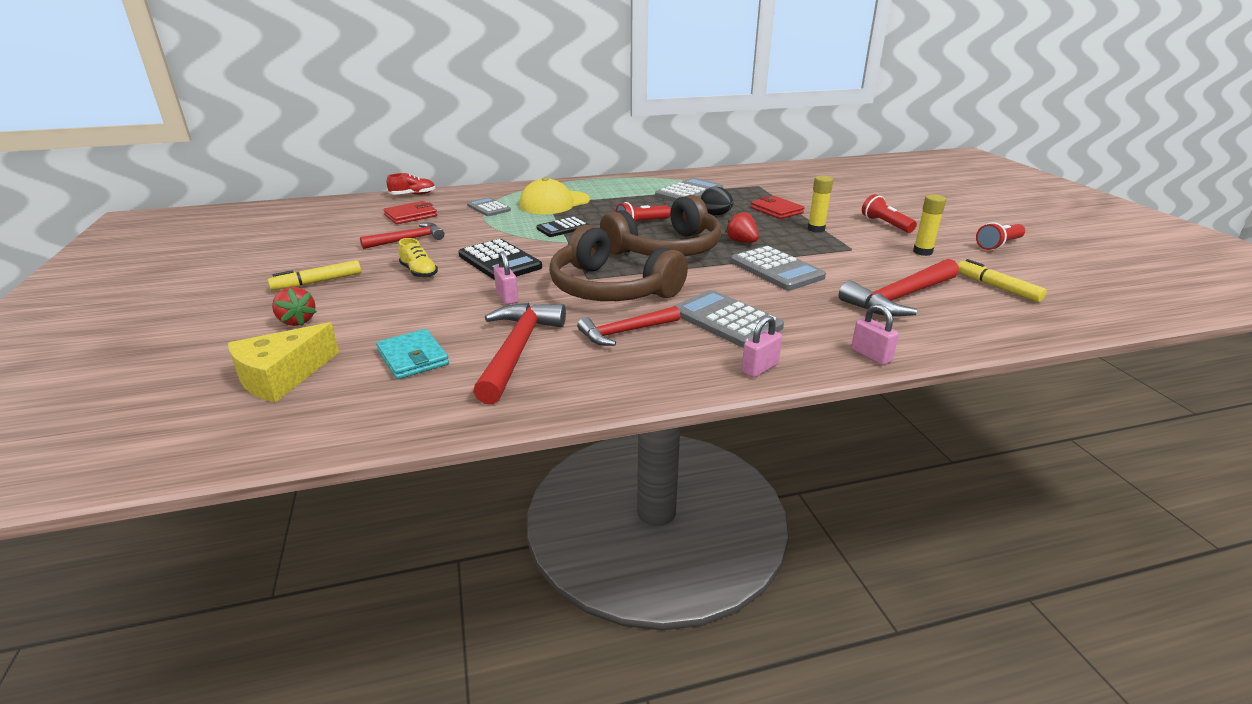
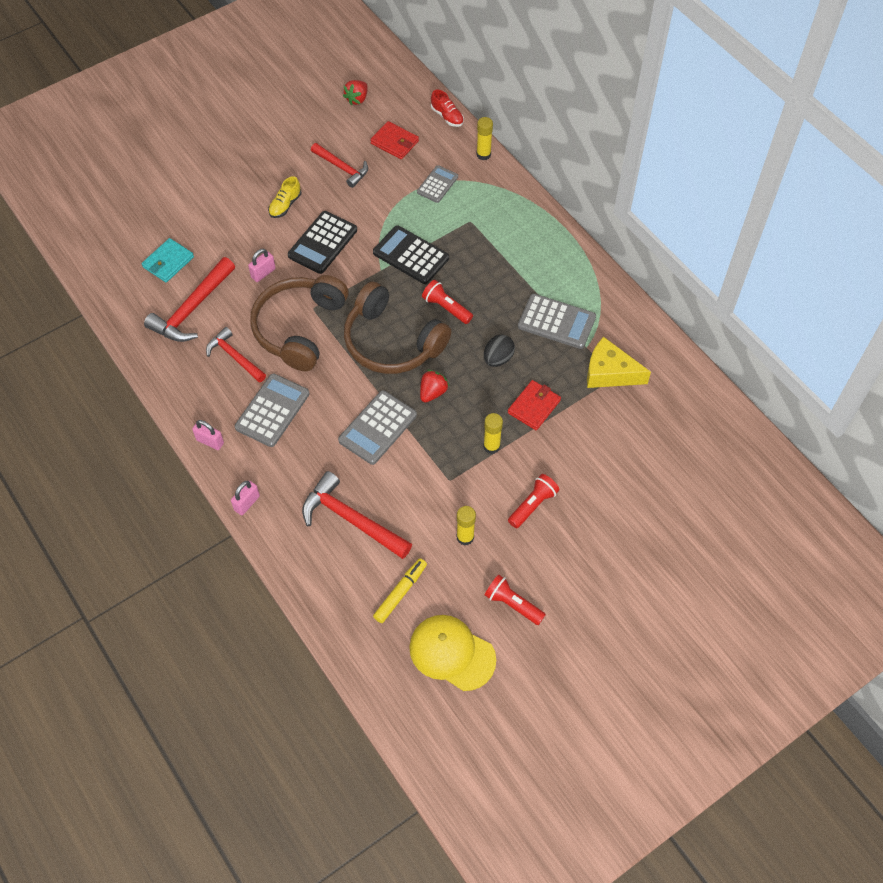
camera: 70 degrees right, 30 degrees up
yellow cheese [228,322,339,402] -> yellow cheese moved to [587,337,651,388]
yellow marker [268,260,361,290] -> none
red strawberry [272,287,317,326] -> red strawberry moved to [343,80,368,105]
red hammer [473,302,566,405] -> red hammer turned 135 degrees clockwise [144,257,235,342]
yellow cap [519,177,590,214] -> yellow cap moved to [409,615,496,691]
black calculator [536,217,589,237] -> black calculator [373,225,449,284], size x1.58
none -> yellow glue stick [476,117,493,160]

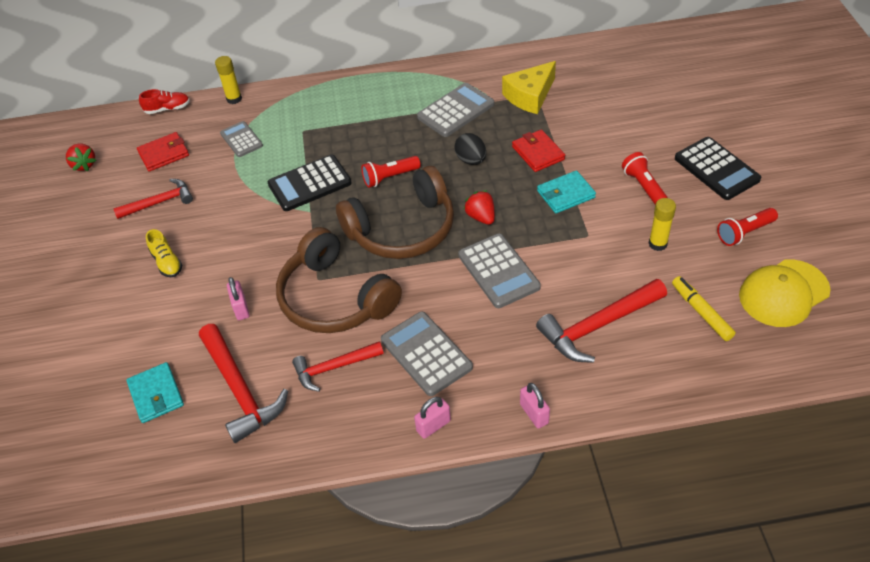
camera: 60 degrees left, 10 degrees down
black calculator [288,211,357,274] -> black calculator moved to [675,137,761,200]
yellow glue stick [483,413,503,454] -> turquoise wallet [537,170,596,213]

